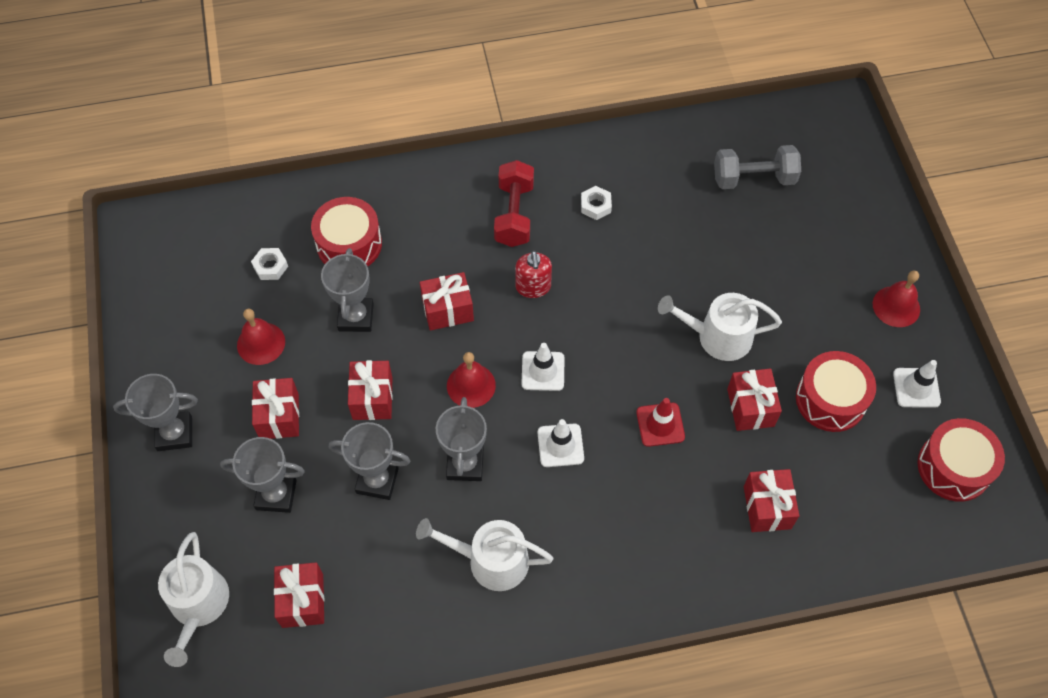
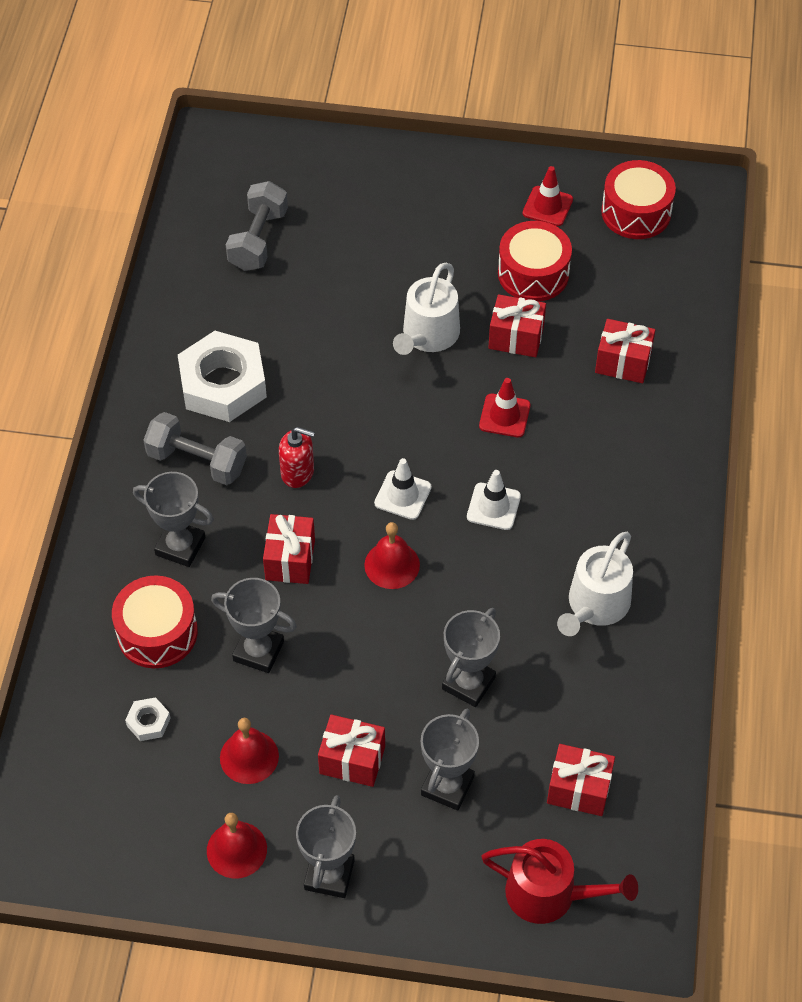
camera: 70 degrees left, 5 degrees down
white watering can [158,532,229,667] -> red watering can [481,839,638,924]
red gift [348,360,393,420] -> none
grey trophy [436,397,487,481] -> grey trophy moved to [133,472,214,567]
red dumbbell [494,160,534,247] -> grey dumbbell [143,412,247,485]
white nut [581,186,612,220] -> white nut [178,331,267,422], size x2.37
red bell [873,270,920,327] -> red bell moved to [207,813,267,879]
white traffic cone [893,360,941,408] -> red traffic cone [523,166,573,226]

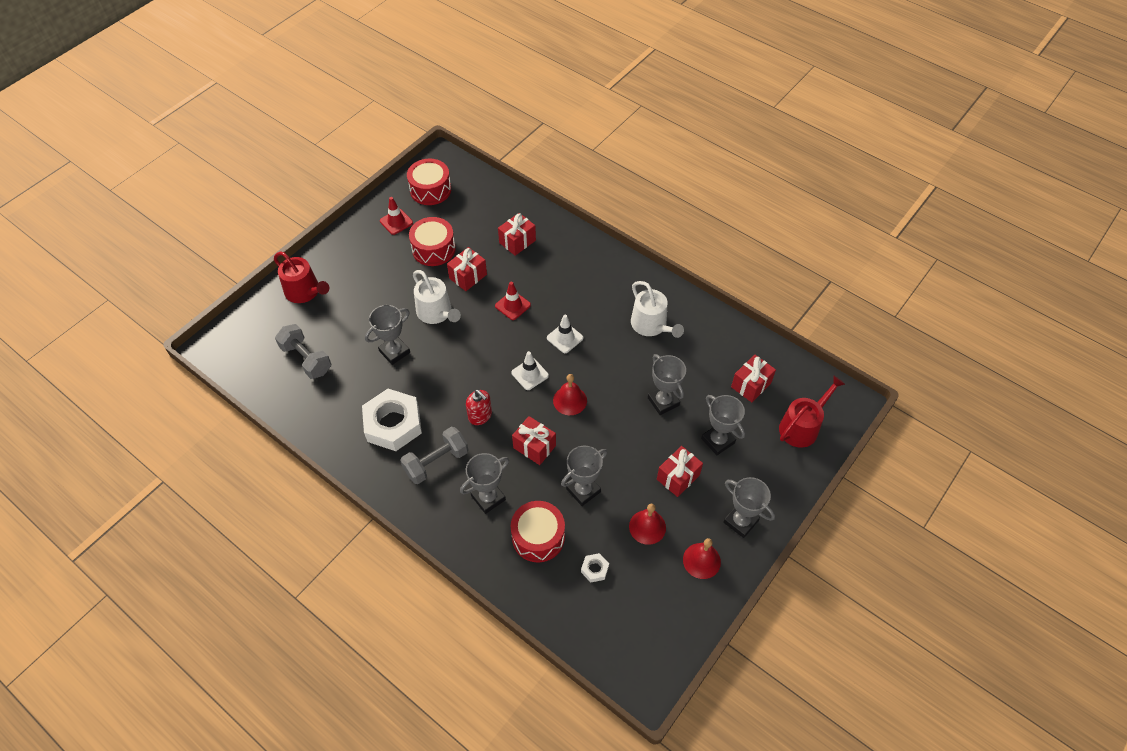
camera: 60 degrees left, 0 degrees up
red soap dispenser [279,427,315,488] -> red soap dispenser turned 90 degrees clockwise [466,390,492,425]
none -> red watering can [274,252,329,303]
none -> grey trophy [365,305,410,365]

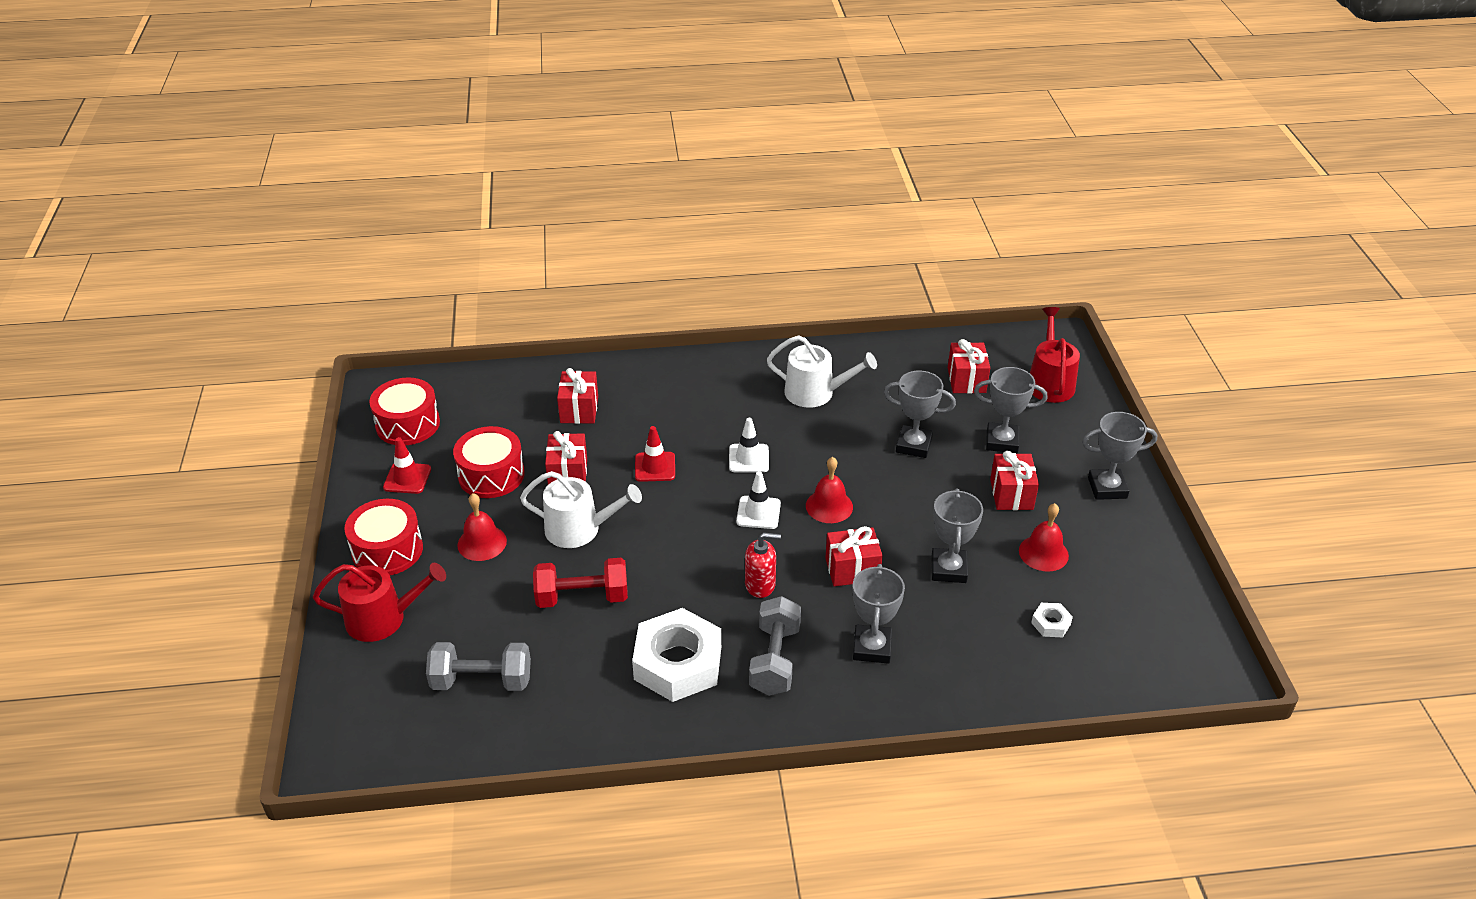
camera: 45 degrees left, 15 degrees down
grey trophy [365,305,410,365] -> red dumbbell [533,558,628,608]
red drum [511,501,565,562] -> red drum moved to [344,499,423,575]
red bell [683,538,721,579] -> red bell moved to [457,493,507,561]

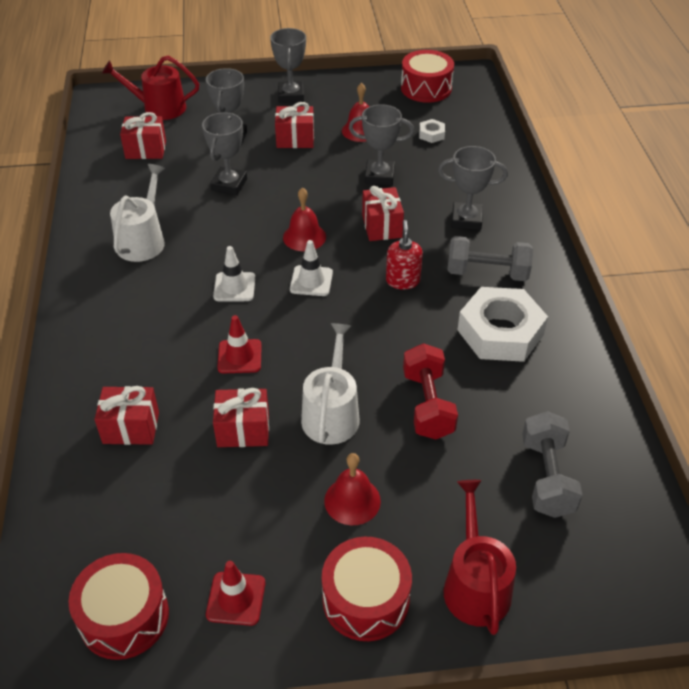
camera: 90 degrees left, 5 degrees up
red drum [453,426,525,498] -> red drum moved to [401,50,454,103]

